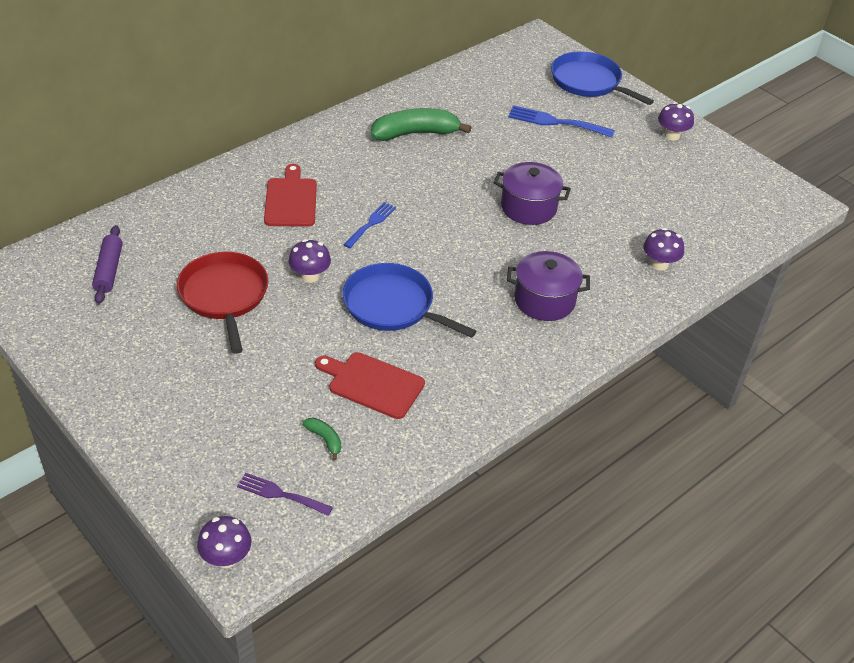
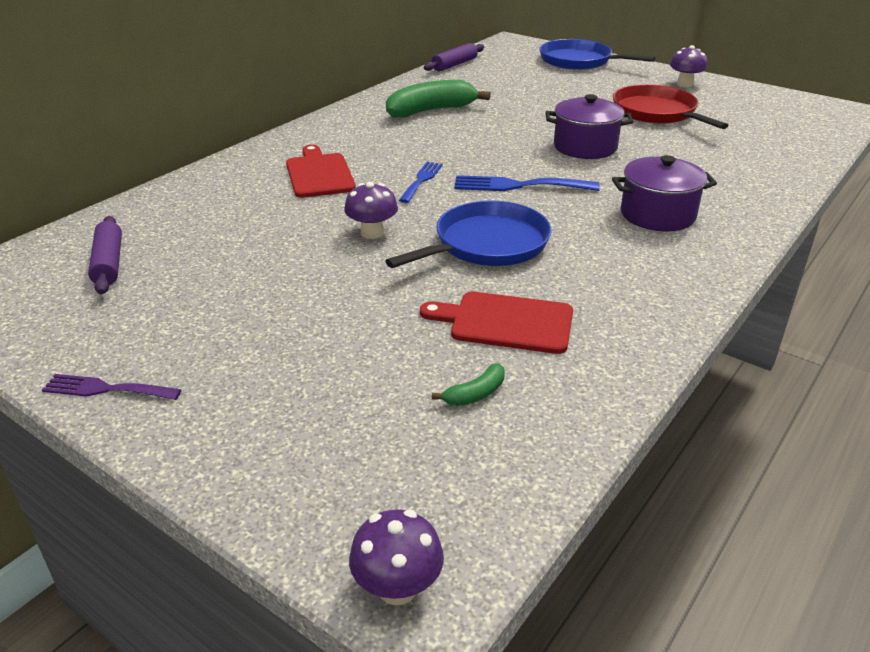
camera: 10 degrees left, 10 degrees down
red pan [177,252,269,354] -> red pan moved to [613,84,729,129]
purple fork [237,473,333,516] -> purple fork moved to [42,374,182,400]
green banana [302,418,341,461] -> green banana turned 105 degrees clockwise [432,363,505,406]
blue pan [342,263,477,338] -> blue pan turned 120 degrees clockwise [385,200,551,268]
blue fork [508,105,615,137] -> blue fork moved to [455,175,600,191]
purple mushroom [643,228,684,271] -> none
none -> purple rolling pin [424,43,484,71]

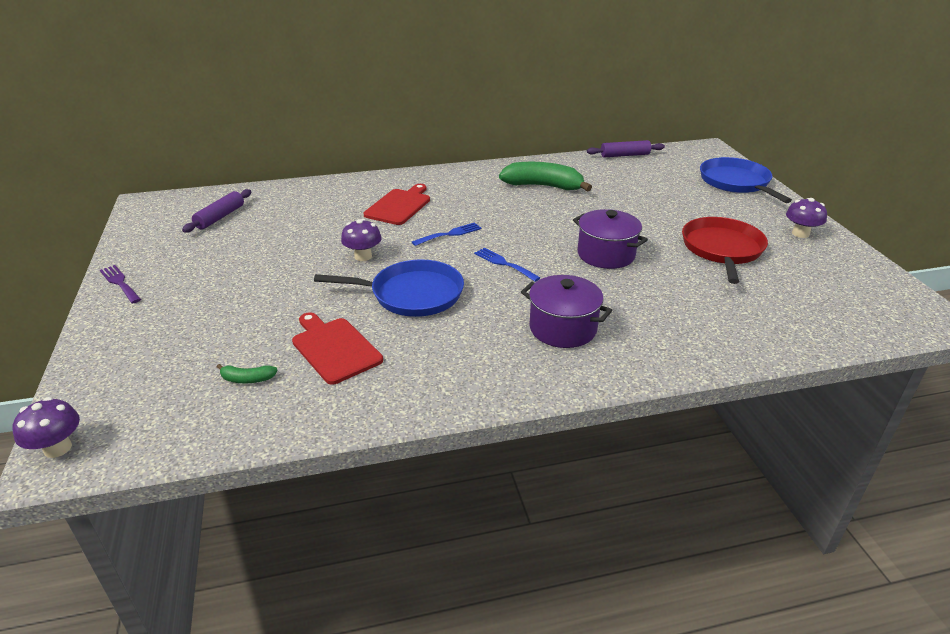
camera: 40 degrees right, 0 degrees up
blue fork [455,175,600,191] -> blue fork [474,248,540,282], size x0.66

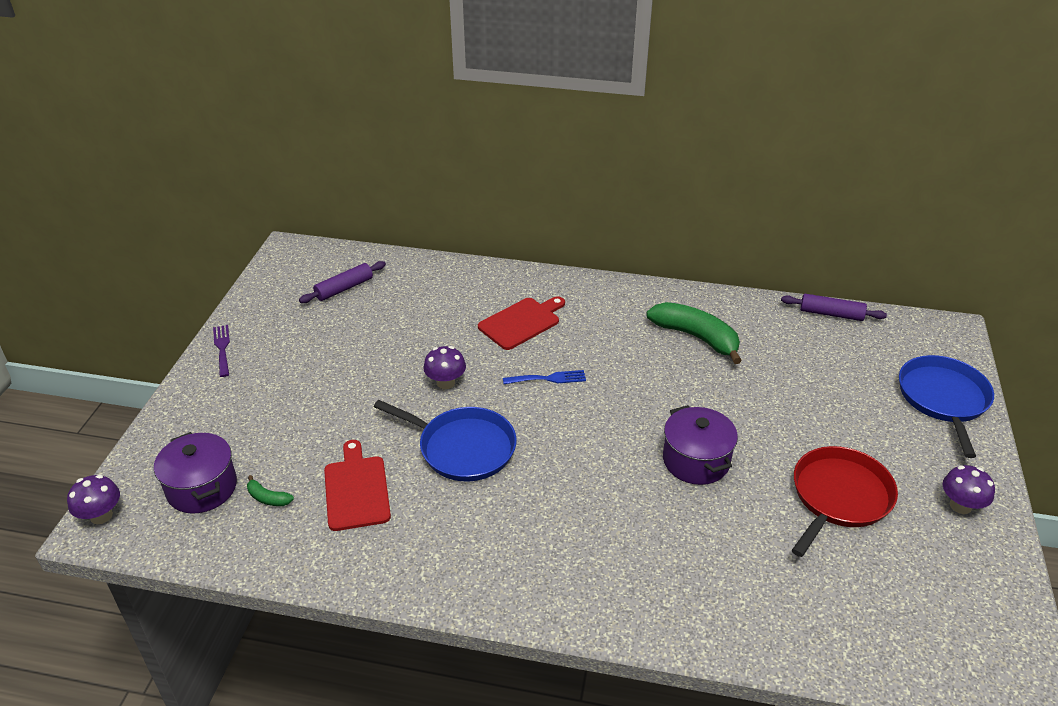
camera: 25 degrees right, 5 degrees up
blue fork [474,248,540,282] -> none
purple pot [521,275,612,348] -> purple pot moved to [154,432,237,514]

